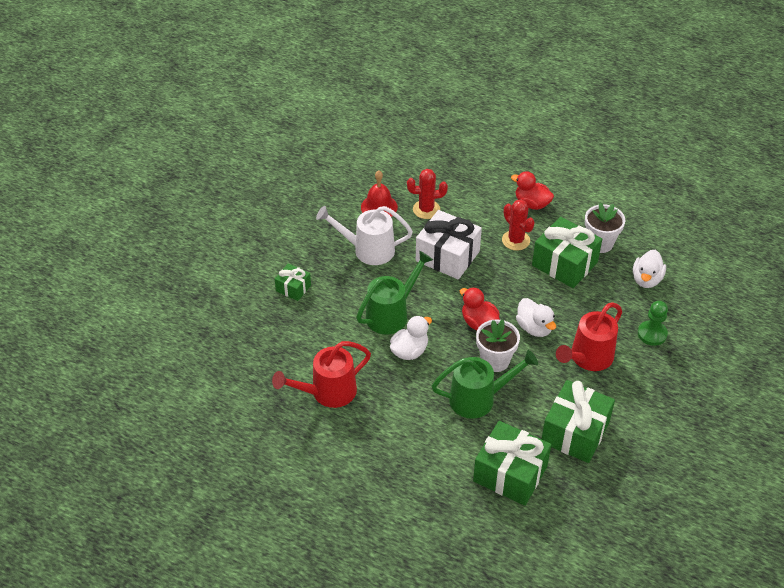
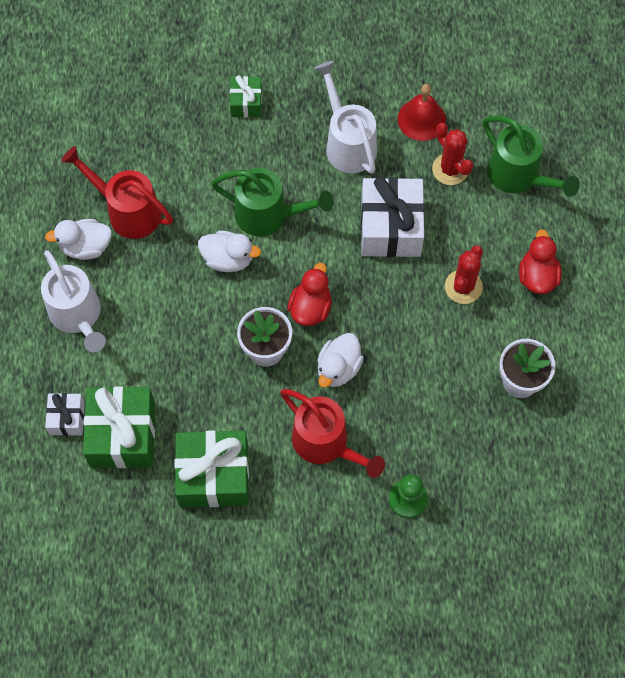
camera: 60 degrees right, 20 degrees up
green watering can [432,350,538,419] -> green watering can moved to [483,116,580,197]
green gift [532,217,602,288] -> none
red watering can [556,302,622,371] -> red watering can turned 150 degrees counterclockwise [280,389,385,478]
white duck [633,250,666,288] -> white duck moved to [45,219,112,260]
none -> white watering can [41,250,106,352]
none -> white gift [45,393,85,436]

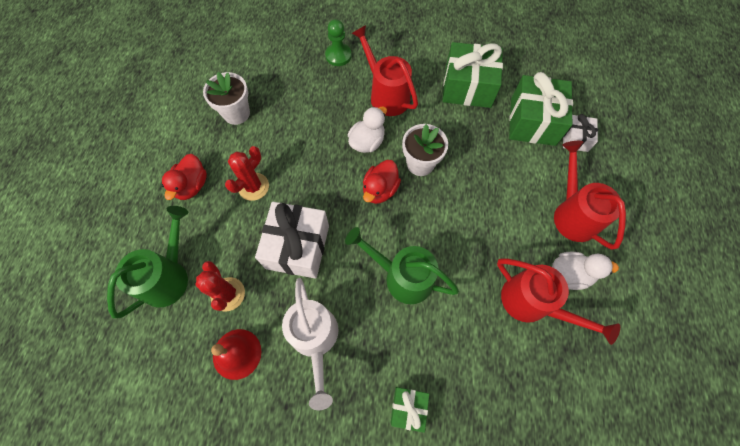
camera: 170 degrees left, 0 degrees up
white watering can [41,250,106,352] -> red watering can [554,141,626,250]
white duck [198,231,261,272] -> none
green watering can [483,116,580,197] -> green watering can turned 60 degrees clockwise [107,206,188,318]

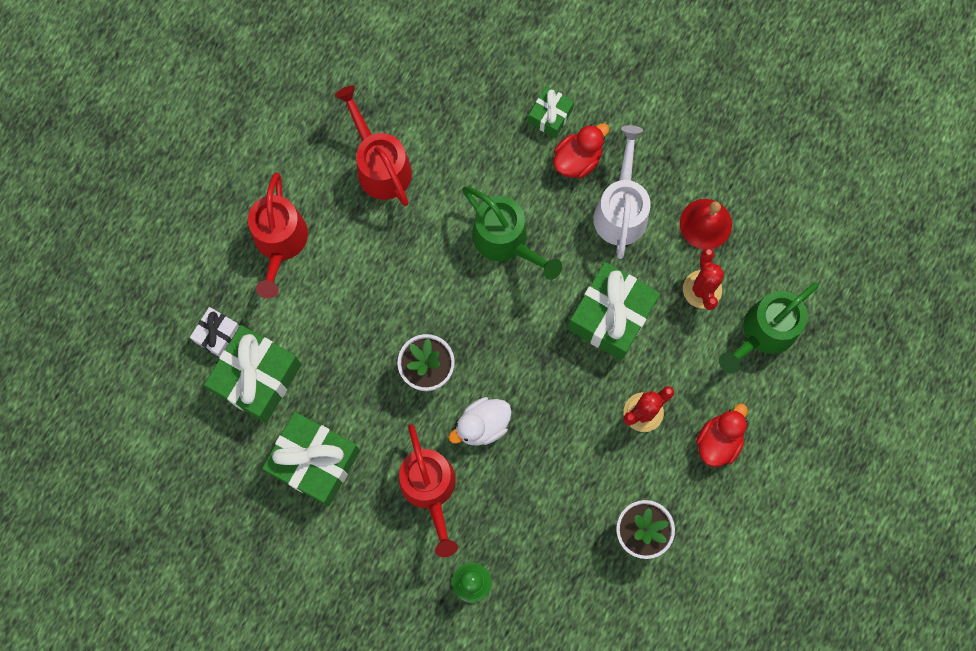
camera: 160 degrees left, 10 degrees up
white gift [255,202,329,279] -> green gift [568,262,660,360]
red duck [363,160,401,204] -> red duck moved to [553,123,609,178]
white duck [552,252,619,290] -> none

